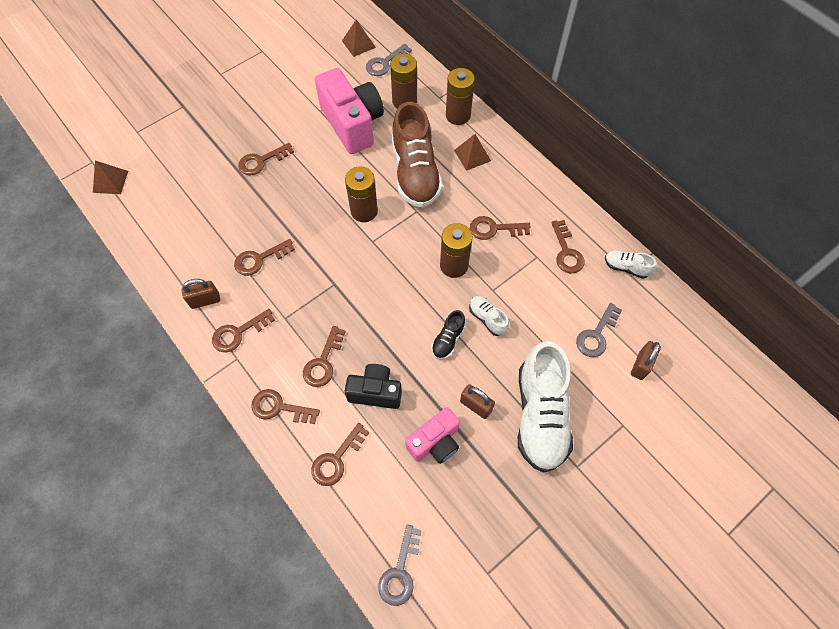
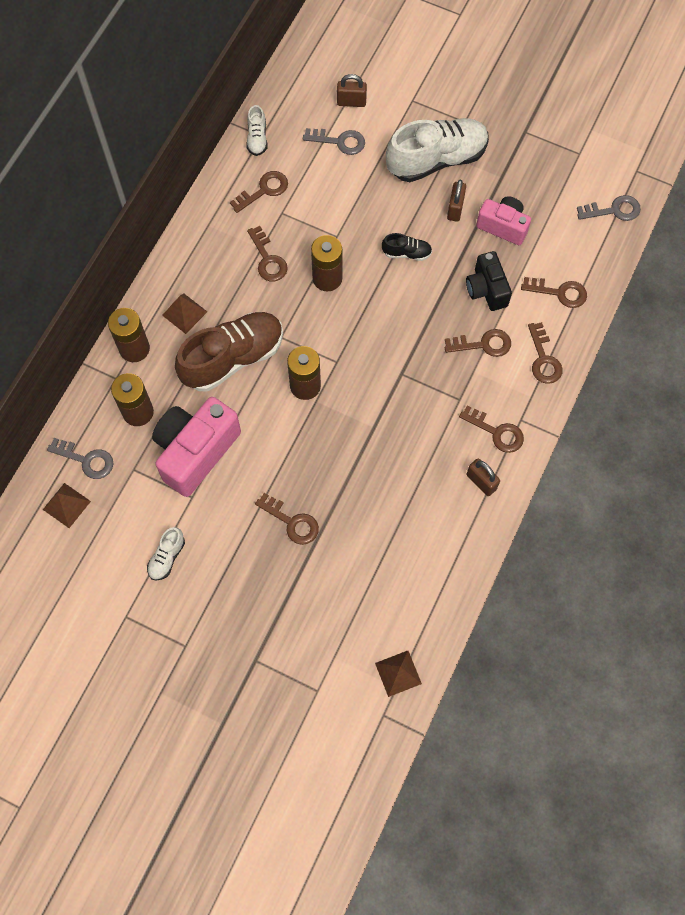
camera: 115 degrees left, 5 degrees up
brown key [234,239,295,276] -> none
white shoe [469,296,509,336] -> white shoe moved to [147,527,185,581]

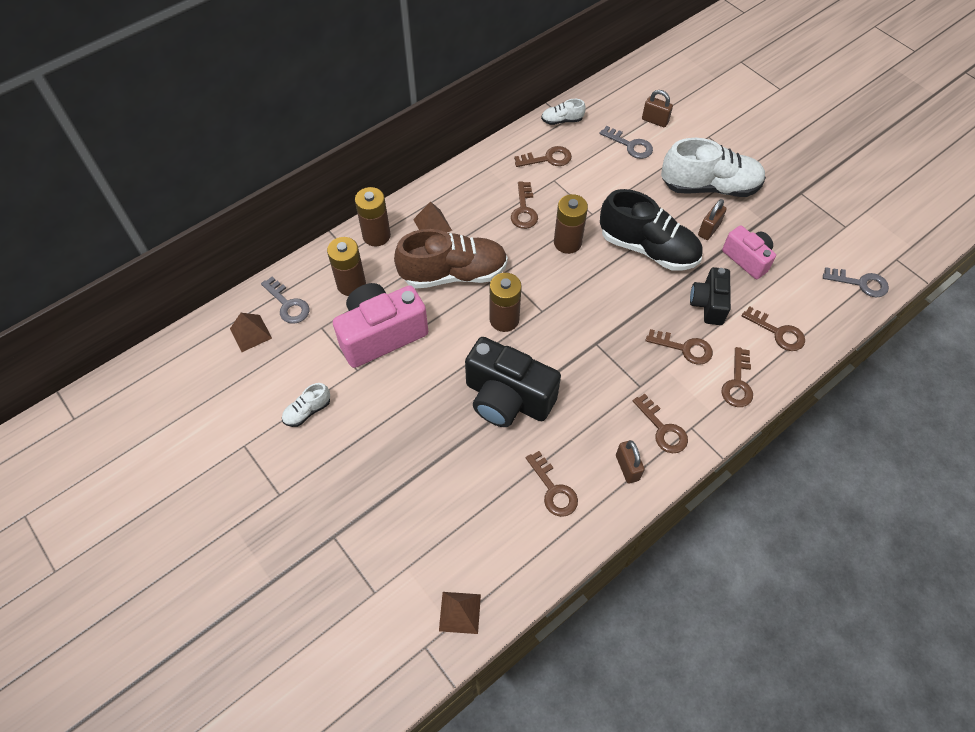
camera: 25 degrees right, 10 degrees down
white shoe [246,105,268,156] -> white shoe turned 60 degrees clockwise [541,99,586,125]
brown key [255,493,319,545] -> brown key moved to [526,451,578,517]
black shoe [382,233,432,261] -> black shoe [600,189,703,271], size x2.24
none -> black camera [465,337,561,427]

